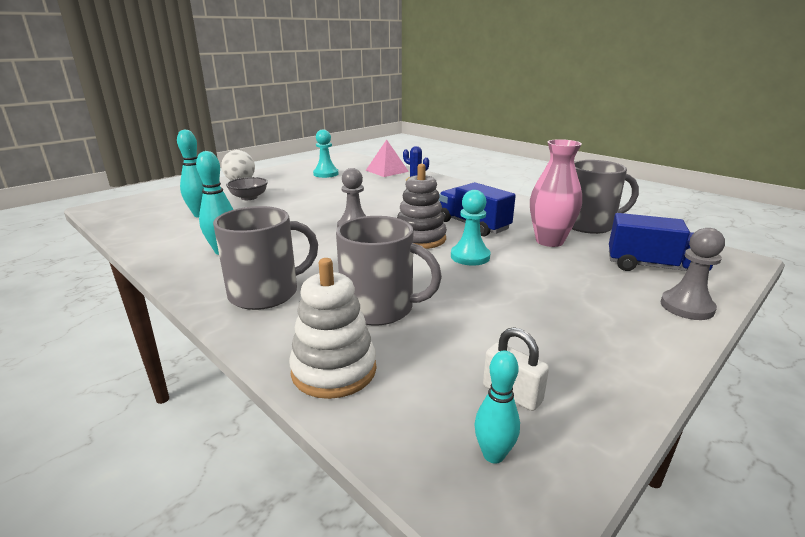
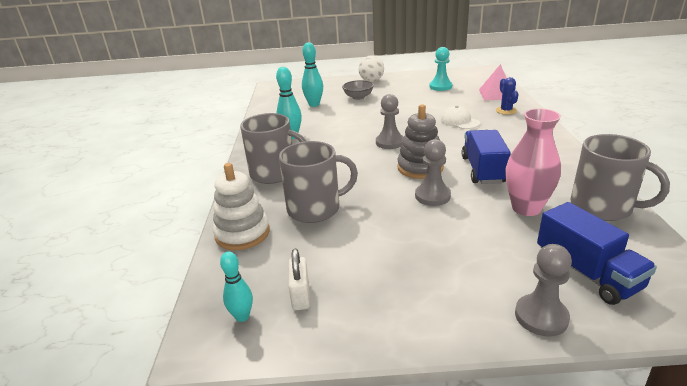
camera: 45 degrees right, 5 degrees up
grey mug [336,216,442,326] -> grey mug turned 75 degrees counterclockwise [279,141,358,223]
turquoise pawn [451,190,490,266] -> grey pawn [415,139,451,206]
none -> white cap [441,106,480,129]

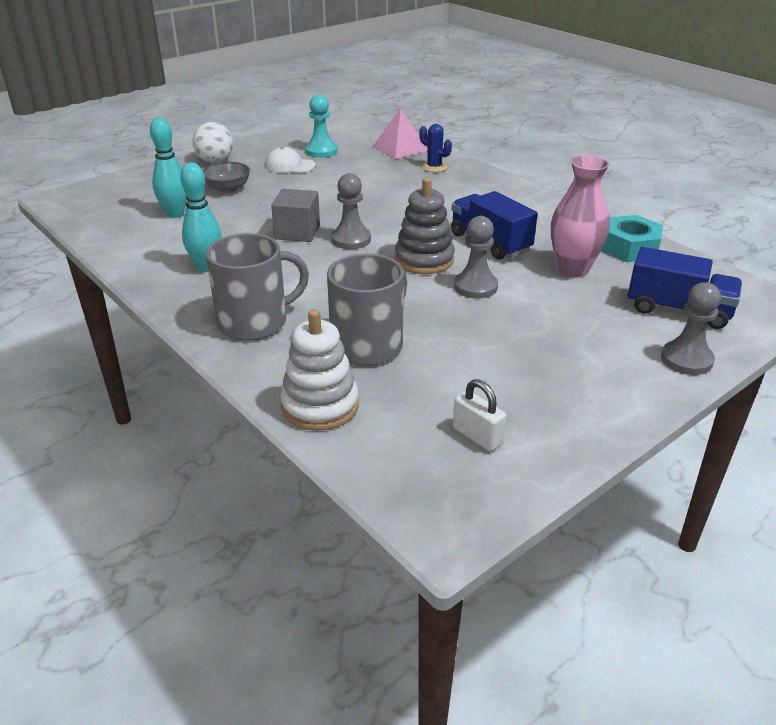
camera: 40 degrees left, 5 degrees up
turquoise bowling pin [220,251,253,322] -> none
white cap [441,106,480,129] -> white cap moved to [265,147,316,173]
grey mug [571,134,670,221] -> turquoise nut [601,215,663,262]
none -> grey cube [271,189,320,242]

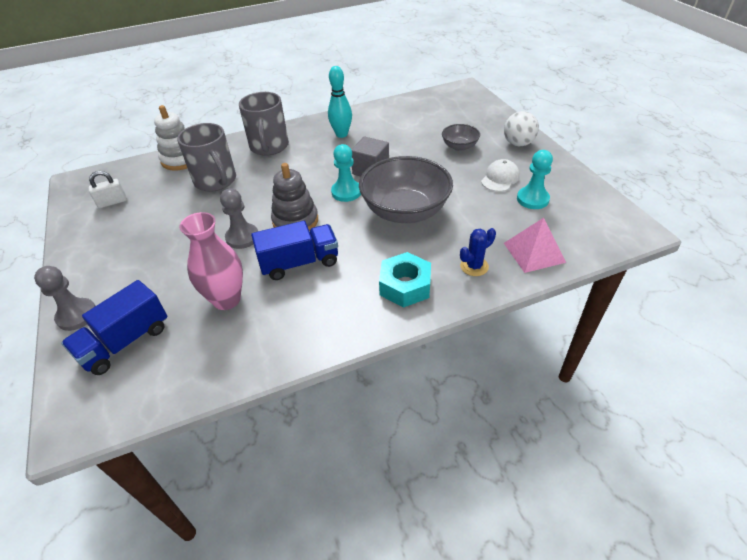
camera: 110 degrees right, 10 degrees up
turquoise bowling pin [150,118,187,218] -> none
grey pawn [331,173,371,249] -> turquoise pawn [331,144,361,202]
turquoise nut [601,215,663,262] -> turquoise nut moved to [379,252,431,308]
none -> grey bowl [359,156,453,223]

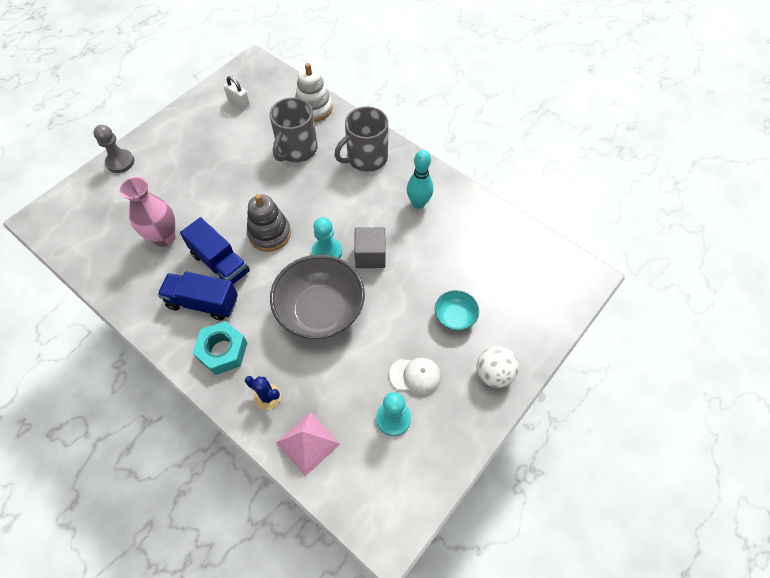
camera: 60 degrees right, 15 degrees up
blue truck [61,280,168,375] -> blue truck moved to [157,271,238,321]
grey pawn [220,188,258,249] -> none
grey bowl [442,124,480,151] -> turquoise bowl [435,290,479,331]

